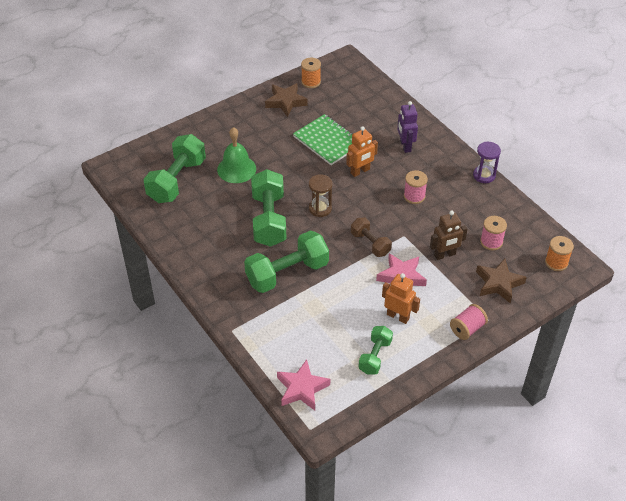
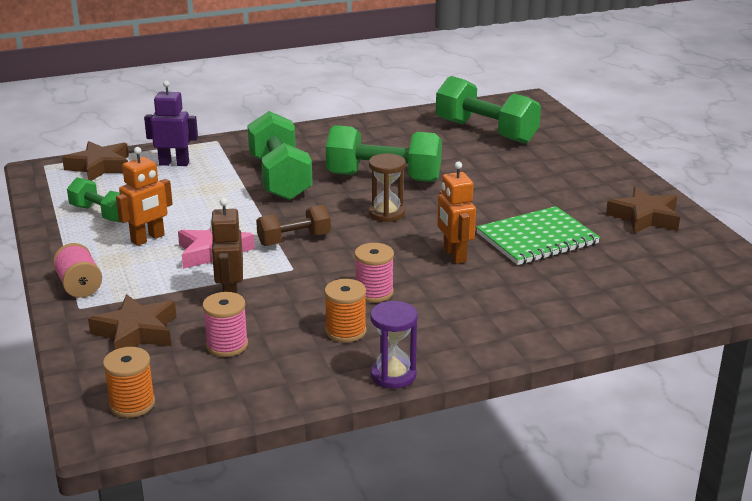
camera: 105 degrees right, 20 degrees down
green bell [217,127,256,183] -> none
pink star [277,359,330,410] -> brown star [62,141,129,181]
orange spool [301,58,321,88] -> orange spool moved to [324,279,366,342]
purple robot [397,101,418,153] -> purple robot moved to [144,81,198,166]

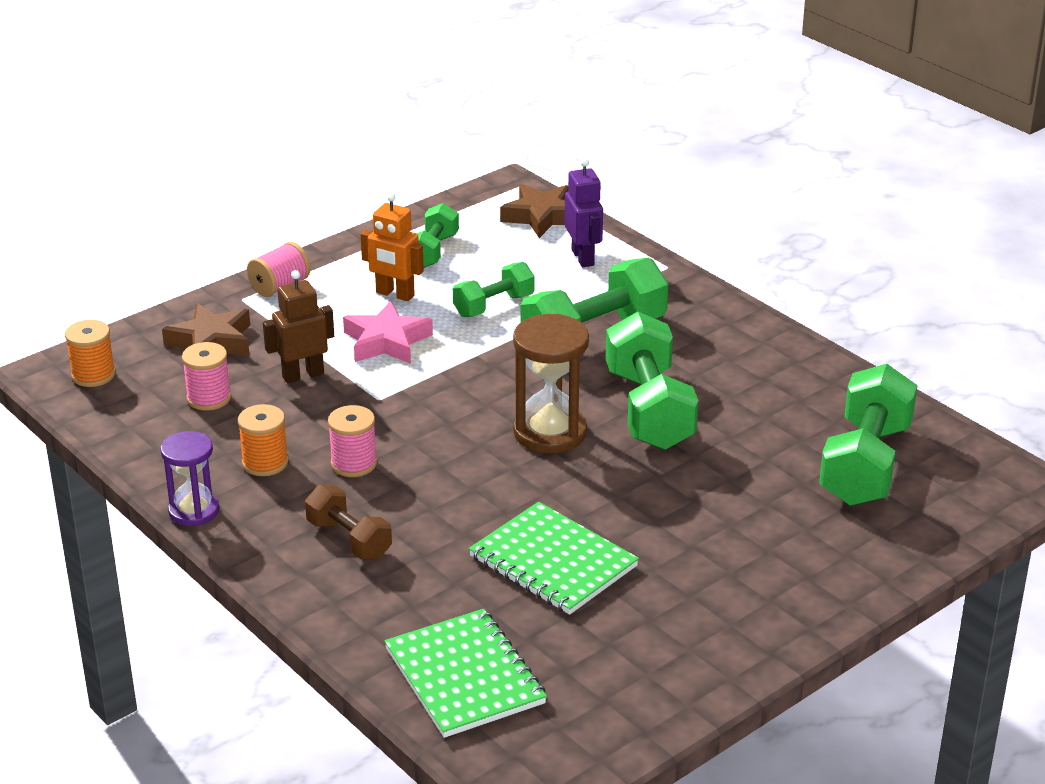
camera: 70 degrees right, 5 degrees up
brown dumbbell [256,205,331,246] -> brown dumbbell moved to [305,485,392,560]
brown hourglass [369,153,406,222] -> brown hourglass [513,314,589,453], size x1.53
orange robot [437,161,476,264] -> none
brown star [606,187,680,234] -> none
none -> green notebook [384,609,547,738]
none -> green dumbbell [453,262,535,317]

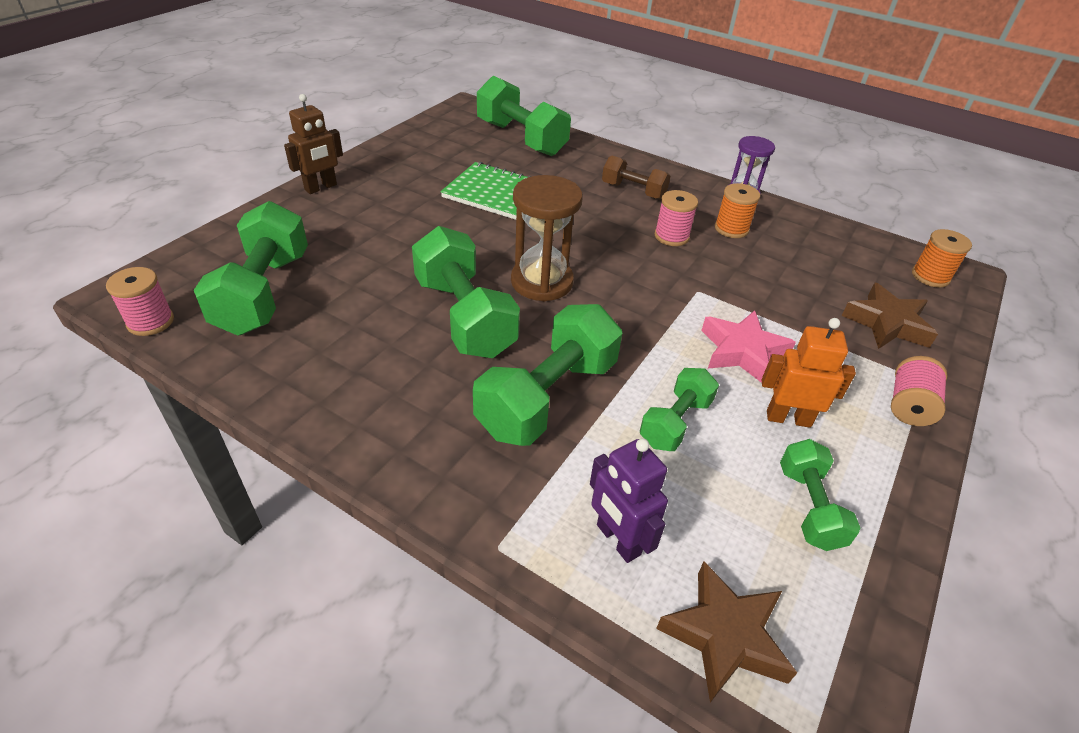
camera: 160 degrees right, 10 degrees up
pink spool [182,342,231,411] -> pink spool moved to [106,267,174,336]
brown robot [263,270,334,383] -> brown robot moved to [284,94,343,194]
green notebook [384,609,547,738] -> green dumbbell [477,76,571,156]

